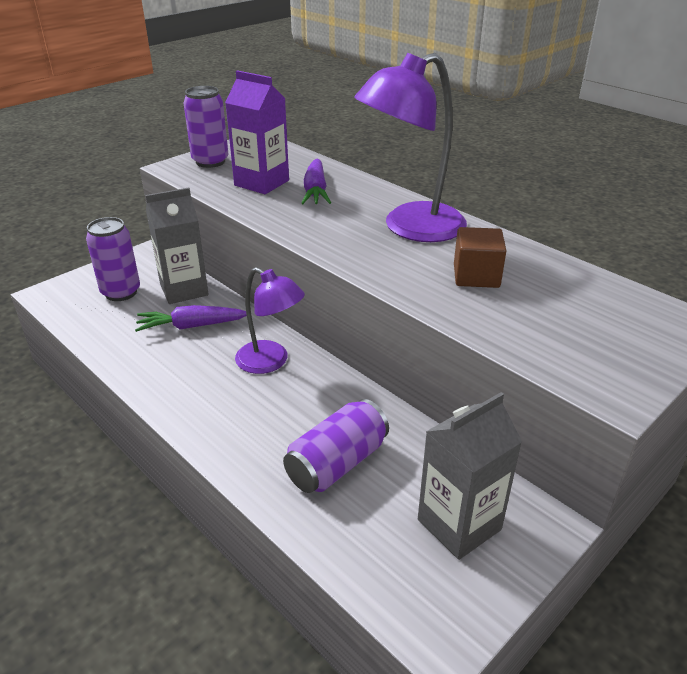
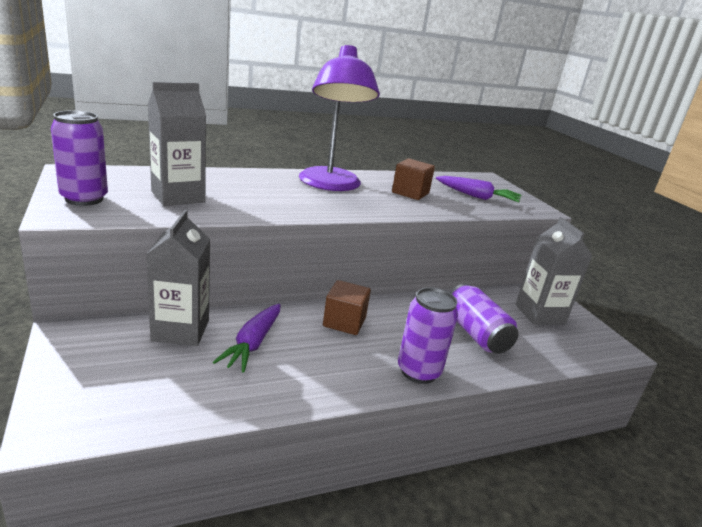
camera: 70 degrees left, 10 degrees down
purple can [86,217,140,301] -> purple can moved to [398,287,458,384]
purple carton [225,70,289,194] -> grey carton [148,82,206,206]
purple lamp [235,267,305,374] -> brown cube [323,280,371,335]
purple carrot [301,159,331,204] -> purple carrot moved to [436,176,522,203]

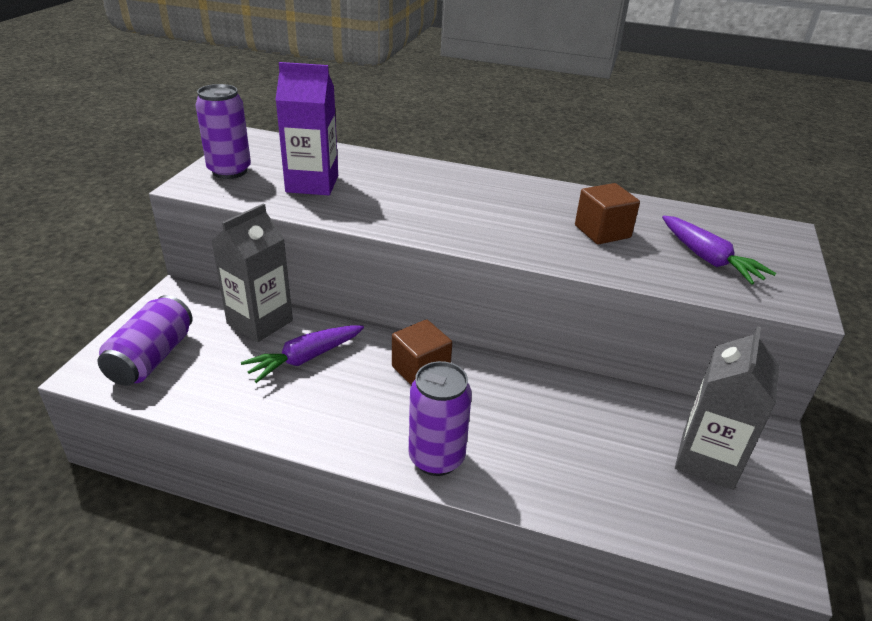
camera: 40 degrees right, 10 degrees up
grey carton [148,82,206,206] -> purple carton [275,62,338,195]
purple lamp [299,45,380,191] -> none
purple can [450,283,519,354] -> purple can moved to [97,295,193,386]

